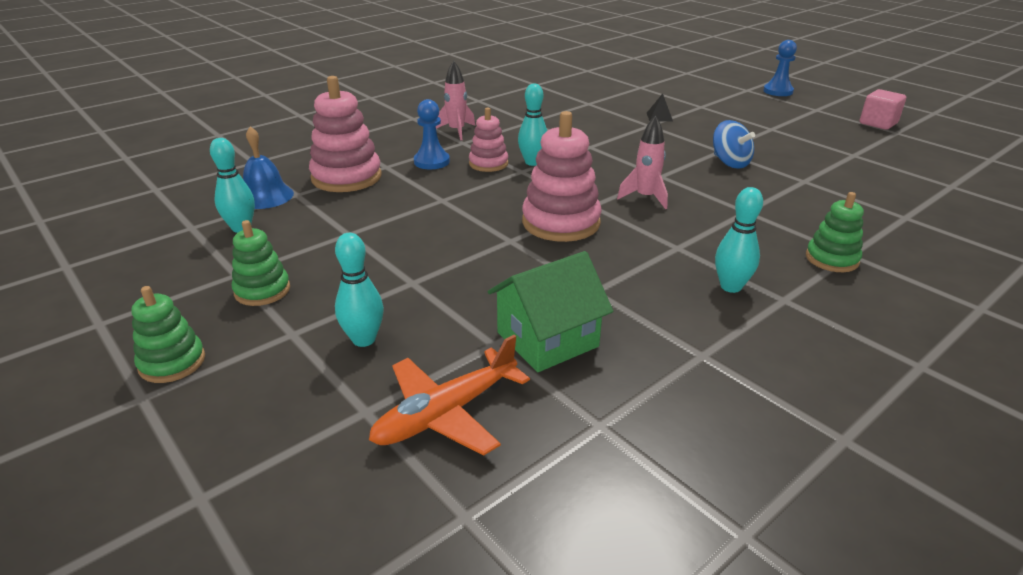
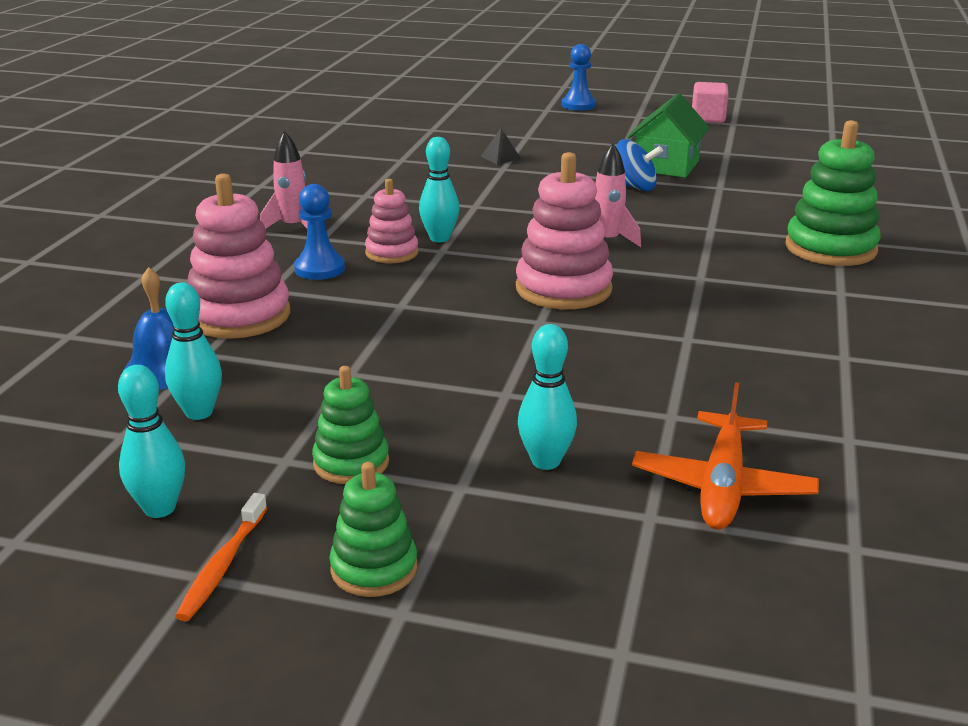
camera: 35 degrees left, 5 degrees down
green house [488,251,613,372] -> green house moved to [627,93,710,178]
turquoise bowling pin [715,187,763,293] -> turquoise bowling pin moved to [118,365,185,518]
green stacking toy [806,192,864,272] -> green stacking toy [786,120,881,266], size x1.69
none -> orange toothbrush [175,493,267,621]

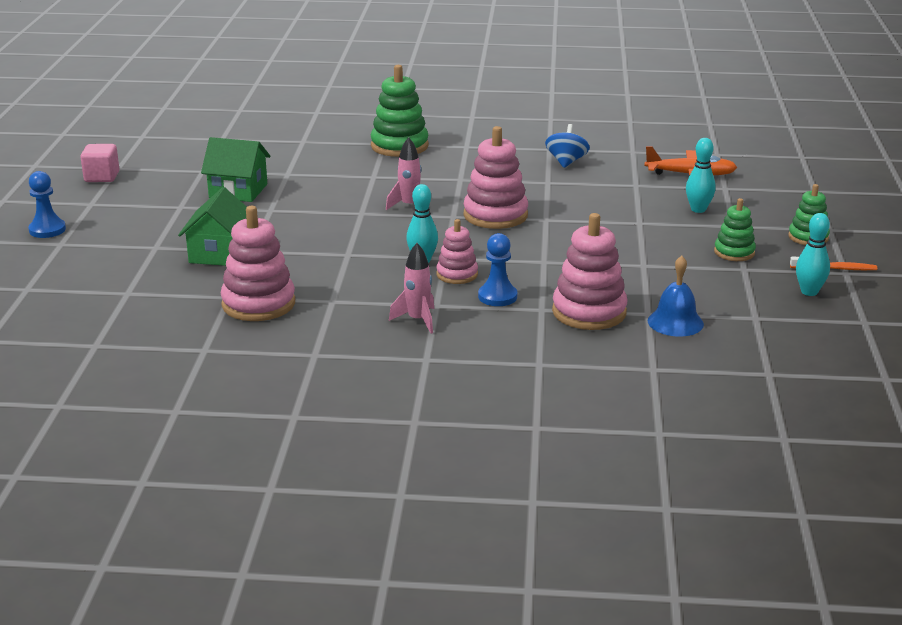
camera: 100 degrees left, 0 degrees up
turquoise bowling pin [165,282,222,420] -> none
black pyramid [481,128,521,164] -> green house [178,187,247,266]
blue spinning top [616,139,663,191] -> blue spinning top moved to [545,124,590,168]
none -> pink stacking toy [221,206,295,321]

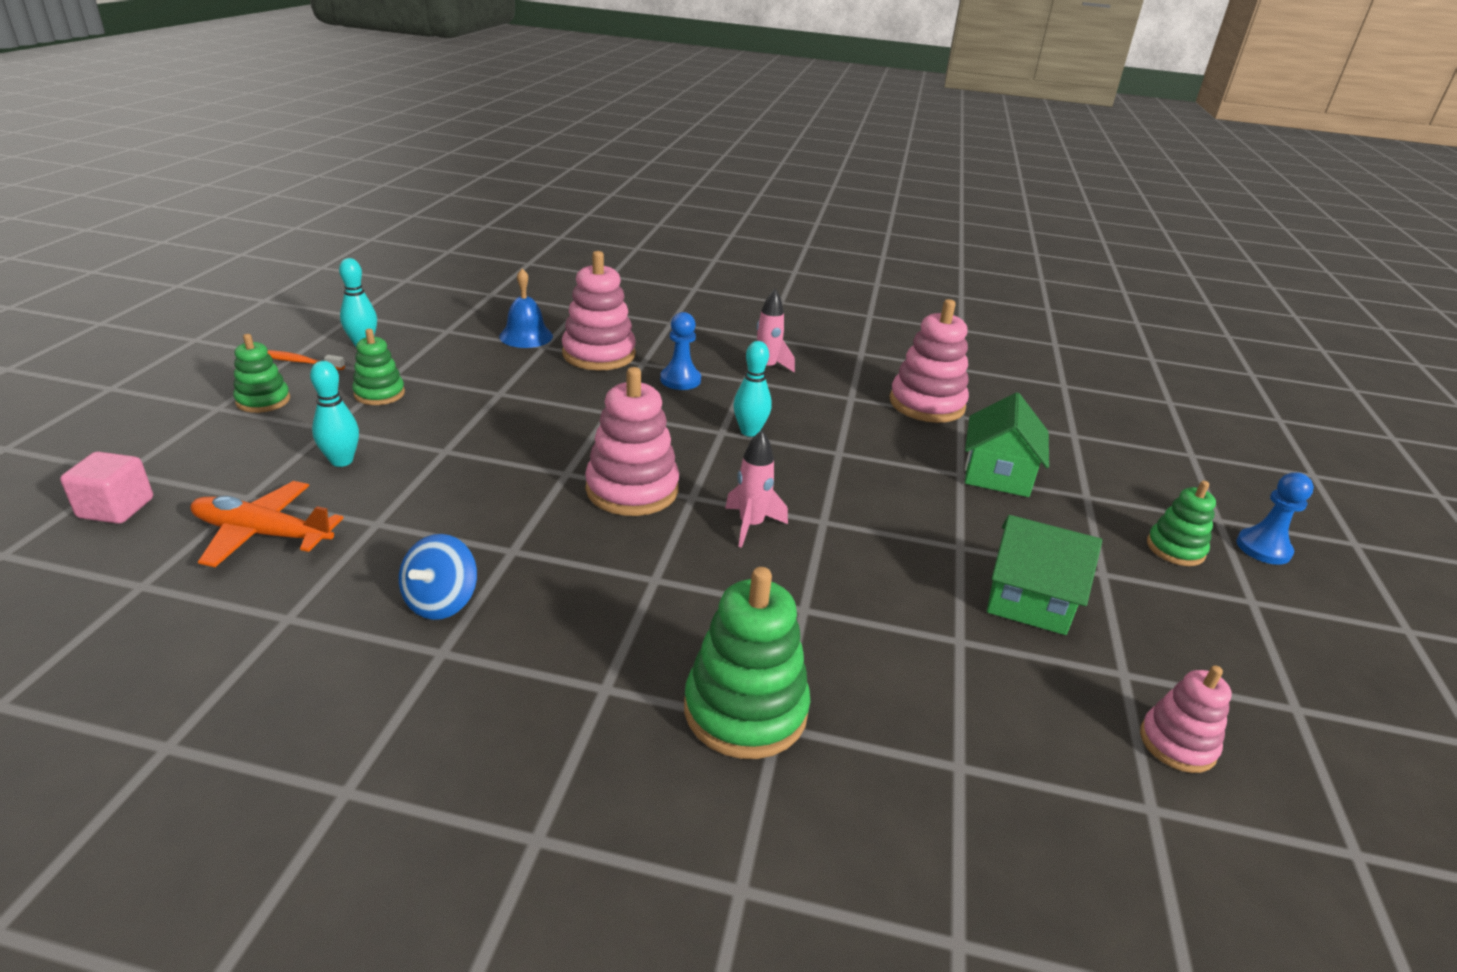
camera: 175 degrees left, 5 degrees up
pink cube [80,144,119,182] -> pink cube moved to [60,451,153,524]
pink stacking toy [436,219,478,284] -> pink stacking toy moved to [1140,665,1232,773]
none -> green stacking toy [1147,481,1216,566]

